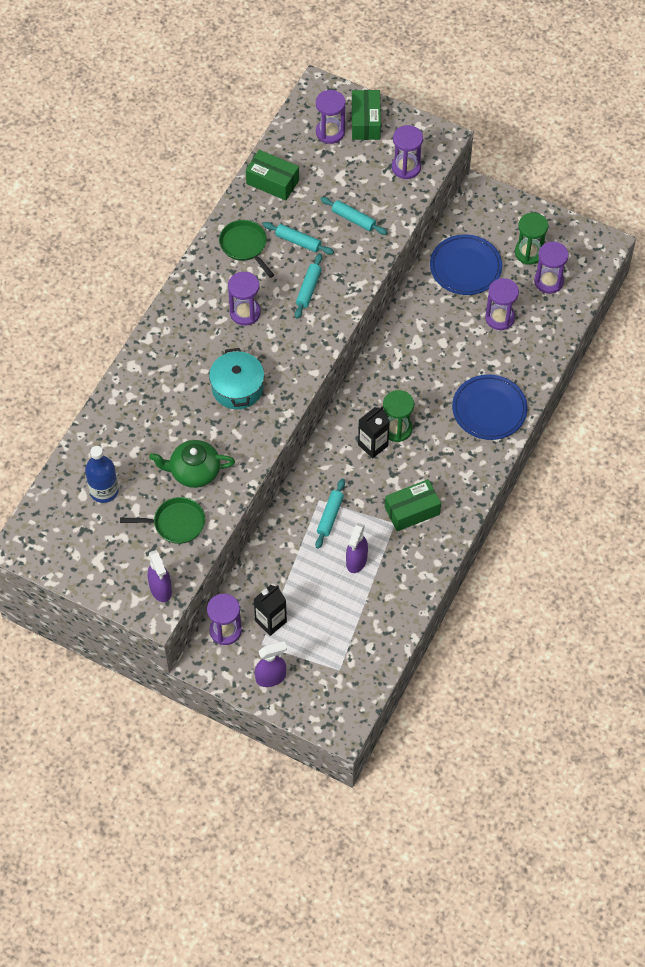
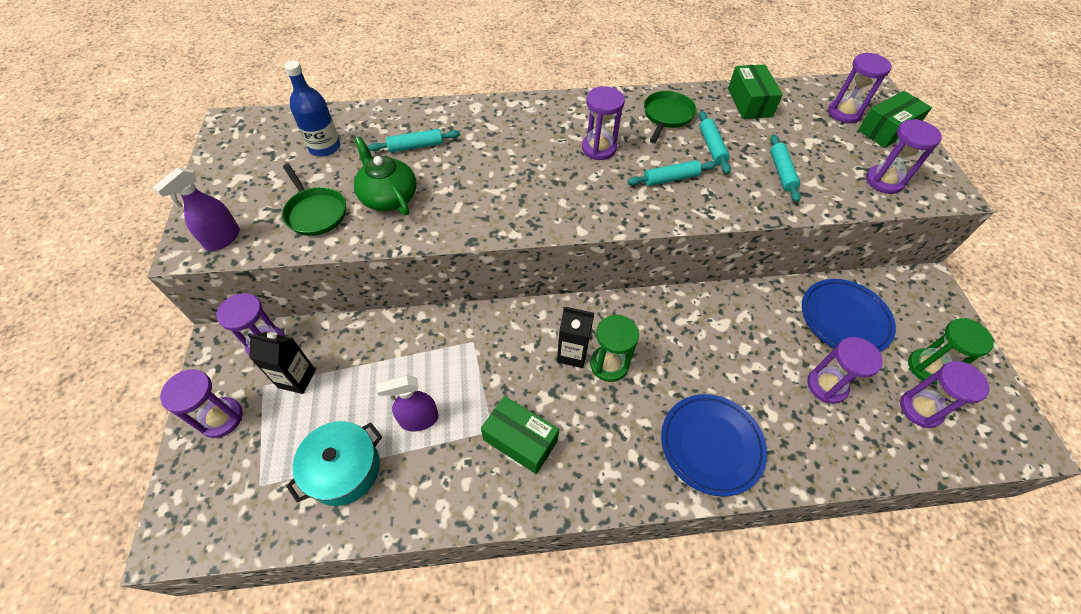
camera: 55 degrees right, 5 degrees down
turquoise pot [209,348,264,409] -> turquoise pot moved to [286,421,382,506]
purple spray bottle [255,641,287,687] -> purple hourglass [160,369,243,438]
turquoise rolling pin [315,479,345,549] -> turquoise rolling pin moved to [368,129,460,152]

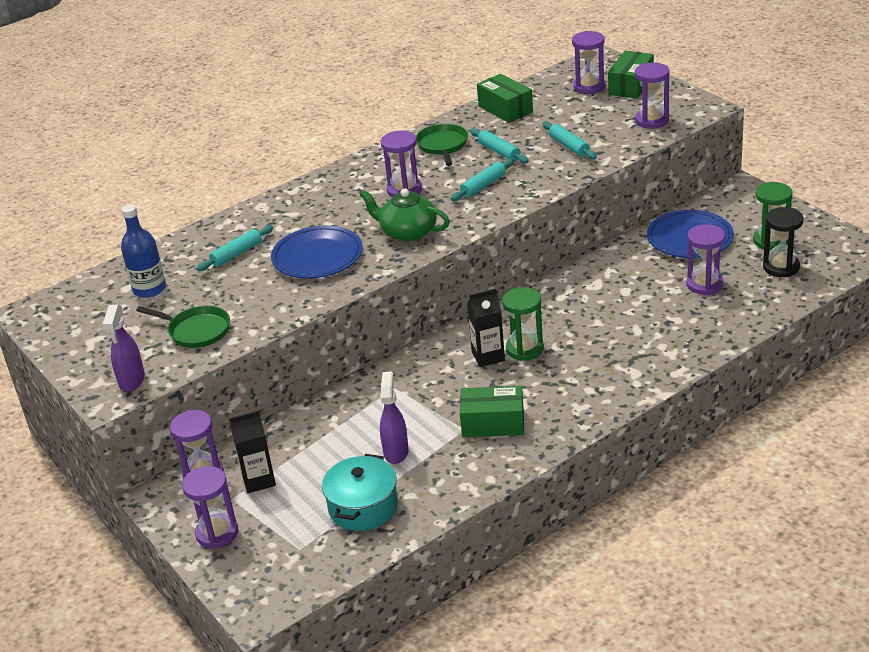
camera: 25 degrees left, 20 degrees down
green teapot [354,137,417,215] -> green teapot moved to [360,188,450,242]
purple spray bottle [377,375,439,431] -> purple spray bottle turned 135 degrees clockwise [380,372,409,464]
blue plate [661,394,767,497] -> blue plate moved to [271,225,363,279]
purple hourglass [900,361,989,428] -> black hourglass [763,207,804,277]

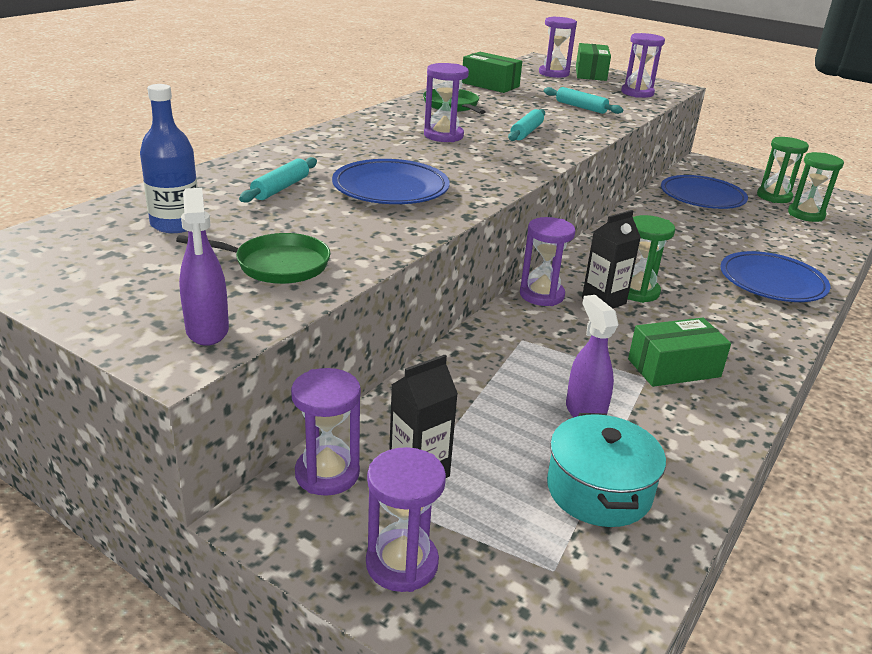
camera: 25 degrees left, 5 degrees down
green teapot [360,188,450,242] -> none
turquoise rolling pin [470,128,529,163] -> none
purple hourglass [686,224,725,295] -> purple hourglass moved to [520,217,576,306]
black hourglass [763,207,804,277] -> green hourglass [788,152,844,222]
none -> blue plate [720,251,830,302]

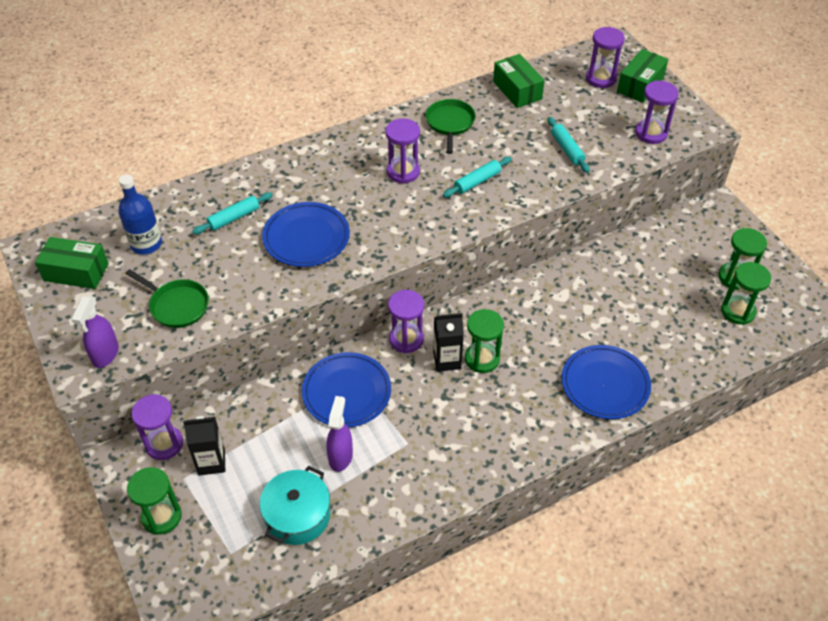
camera: 30 degrees right, 20 degrees up
purple hourglass [366,447,446,592] -> green hourglass [127,467,182,535]
green box [628,318,731,387] -> green box moved to [35,237,109,289]
blue plate [661,175,748,209] -> blue plate moved to [302,352,391,428]

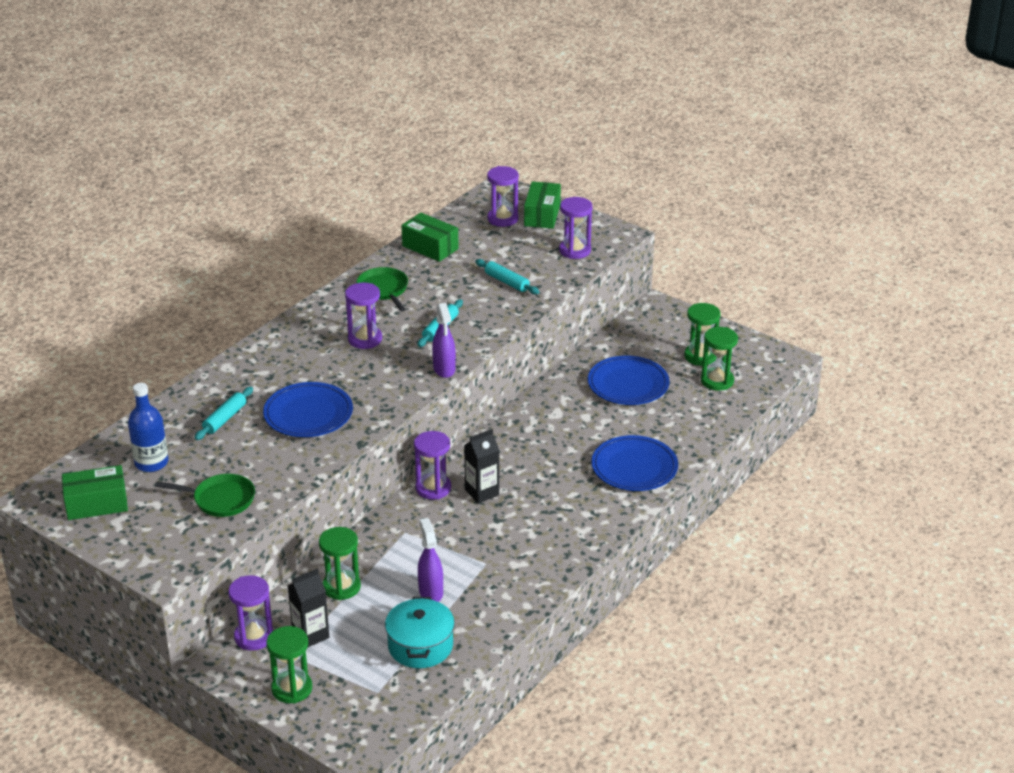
camera: 25 degrees left, 15 degrees down
purple spray bottle [71,296,119,368] -> purple spray bottle moved to [432,303,456,378]
blue plate [302,352,391,428] -> blue plate moved to [588,356,670,405]
green hourglass [465,309,504,373] -> green hourglass moved to [319,527,361,600]

